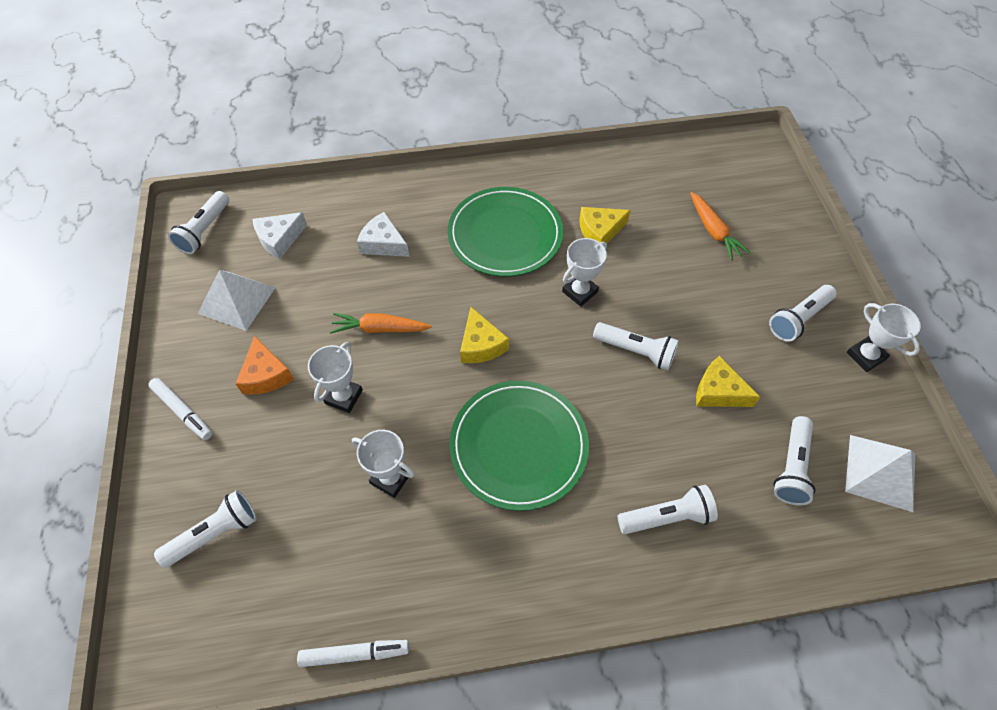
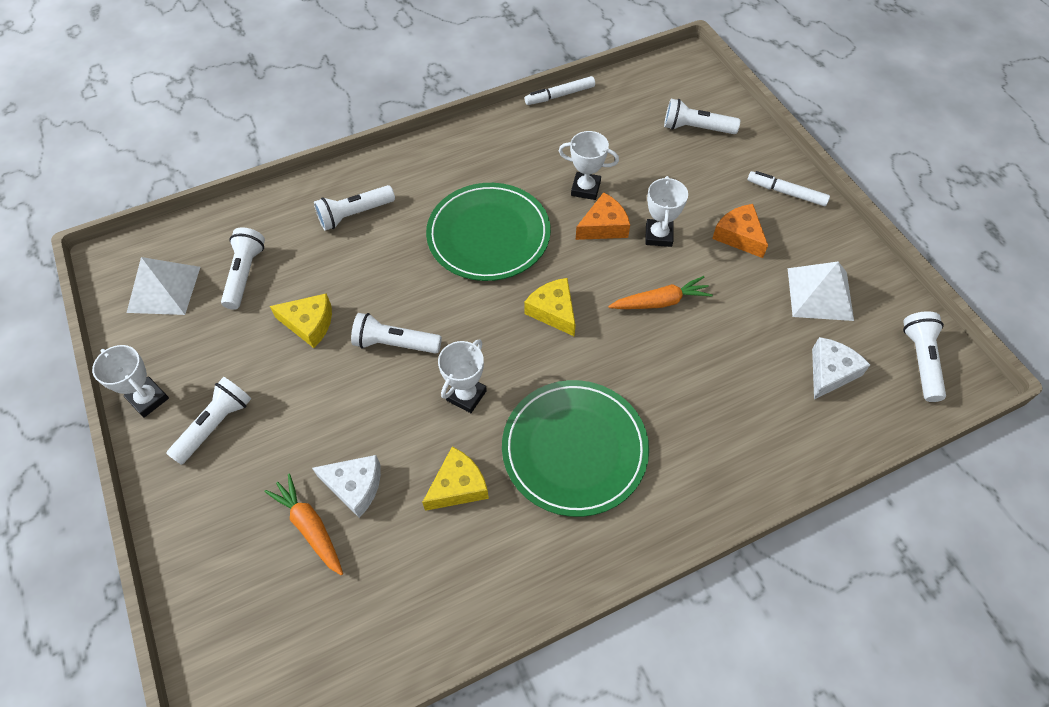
camera: 165 degrees right, 0 degrees up
white flashlight [154,490,256,568] -> white flashlight turned 60 degrees clockwise [664,99,740,134]
white cheese [357,212,409,257] -> white cheese moved to [312,455,381,518]
none -> orange cheese [576,192,630,240]

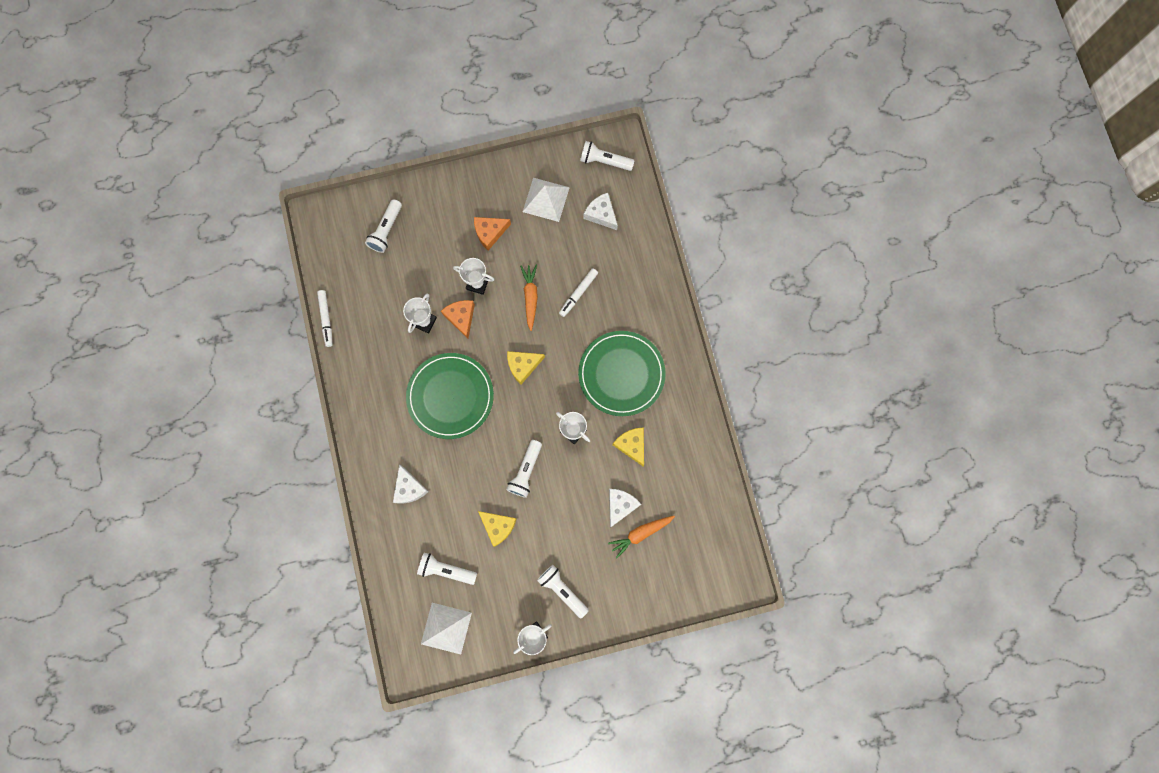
camera: 80 degrees left, 20 degrees up
yellow cheese [270,293,332,348] -> yellow cheese turned 105 degrees clockwise [478,511,517,547]
white flashlight [314,185,395,231] -> white cheese [393,465,429,504]
white marker [748,171,830,206] -> white marker moved to [559,268,598,317]

